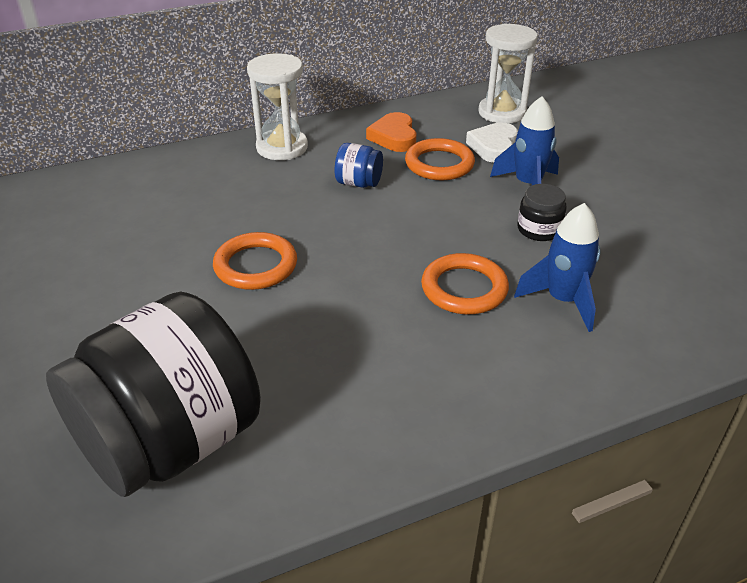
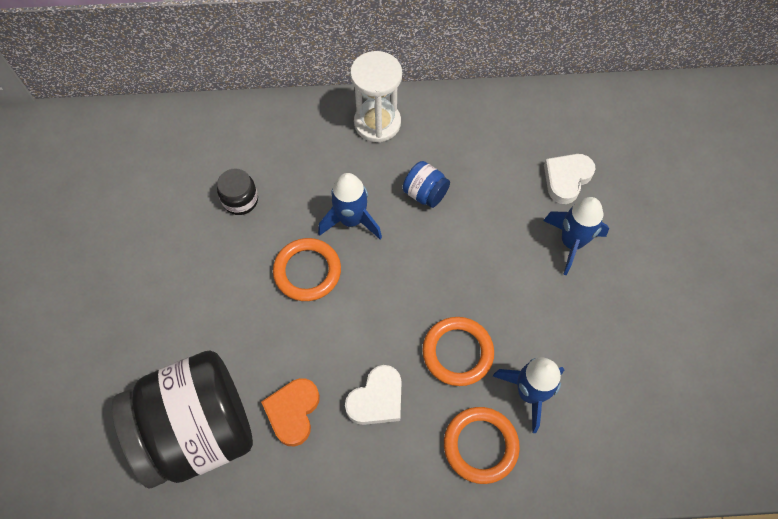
camera: 20 degrees right, 25 degrees up
orange heart [366,112,417,152] -> orange heart moved to [261,378,320,447]
orange ring [405,138,475,180] -> orange ring moved to [444,407,520,484]
white hourglass [478,23,538,124] -> none
black jar [518,184,567,241] -> black jar moved to [217,168,258,215]
none -> blue rocket [318,173,382,239]
none -> white heart [345,365,402,425]

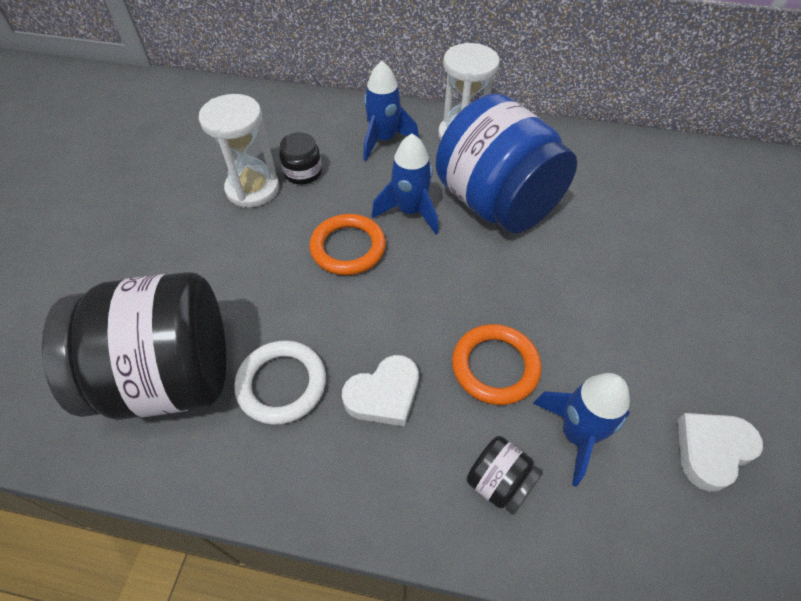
camera: 15 degrees right, 10 degrees down
orange heart [261,378,320,447] -> white ring [234,340,326,425]
blue jar [403,161,450,208] -> blue jar [436,93,577,233], size x2.48
orange ring [444,407,520,484] -> black jar [467,436,543,515]
blue rocket [543,197,609,275] -> blue rocket moved to [363,61,419,161]
white heart [544,154,595,204] -> white heart moved to [678,413,763,492]
none -> white hourglass [199,94,279,208]

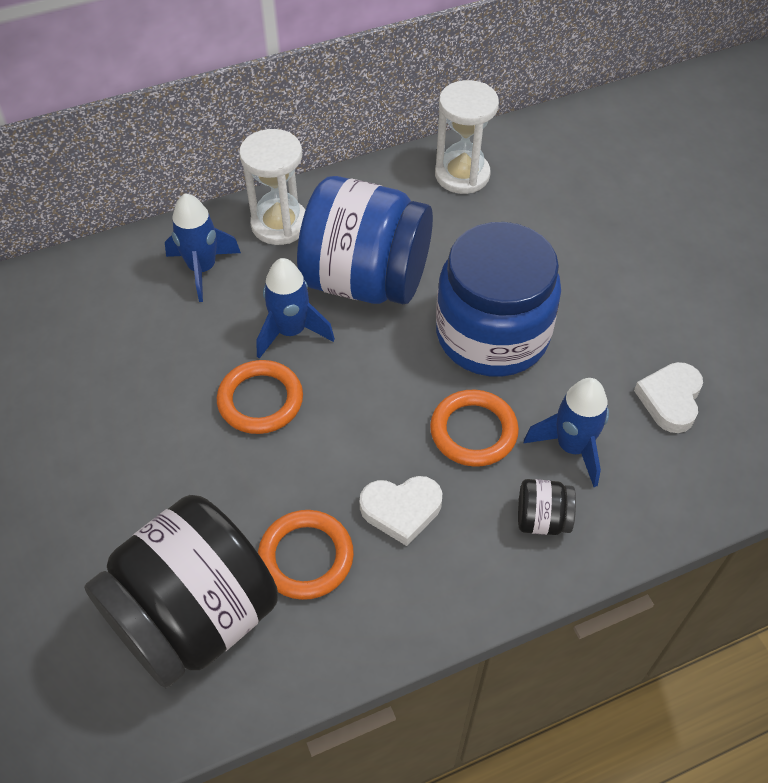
camera: 35 degrees left, 0 degrees up
white hourglass [199,94,279,208] -> white hourglass moved to [435,80,499,194]
white ring [234,340,326,425] -> orange ring [258,510,354,600]
black jar [279,132,322,184] -> none
white heart [342,355,419,426] -> white heart turned 60 degrees clockwise [360,476,442,546]
none -> blue jar [436,222,561,377]

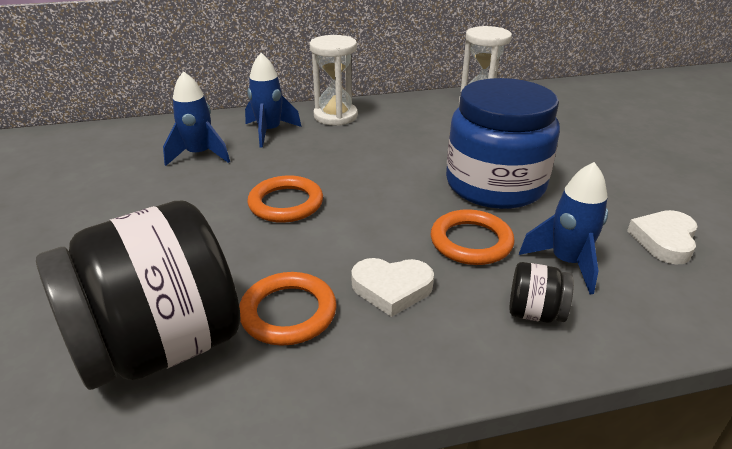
camera: 10 degrees right, 20 degrees down
blue rocket [257,258,335,359] -> blue rocket moved to [163,71,230,166]
blue jar [297,176,433,304] -> none

